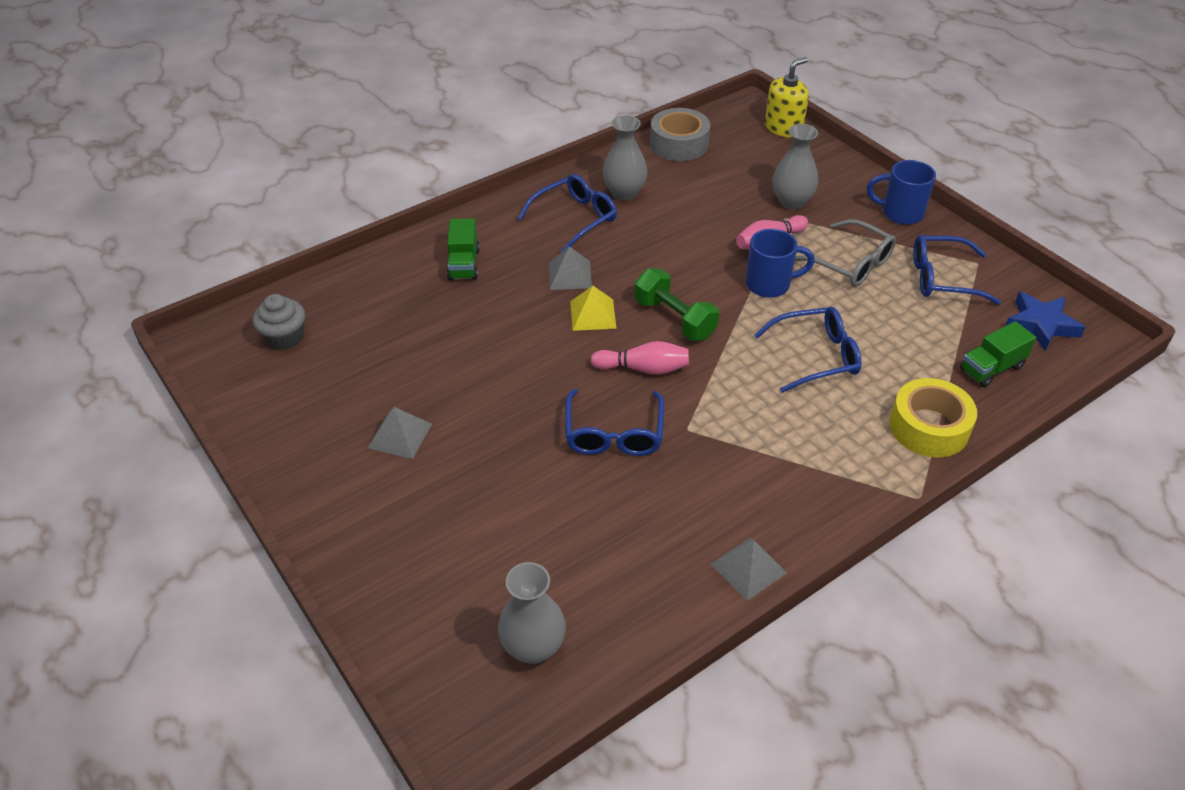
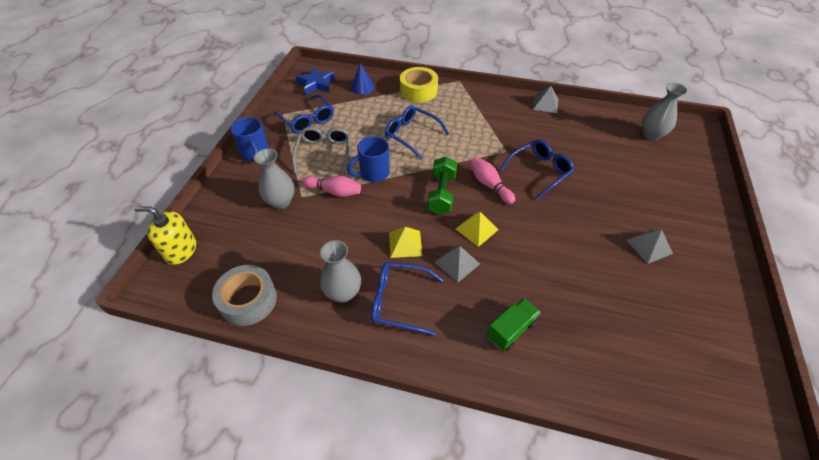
camera: 130 degrees left, 5 degrees up
grey cupcake [253,294,305,350] -> none
blue mug [746,229,815,298] -> blue mug turned 75 degrees counterclockwise [347,136,390,182]
green truck [960,321,1036,387] -> blue cone [351,63,374,95]
none -> yellow pyramid [389,227,423,258]

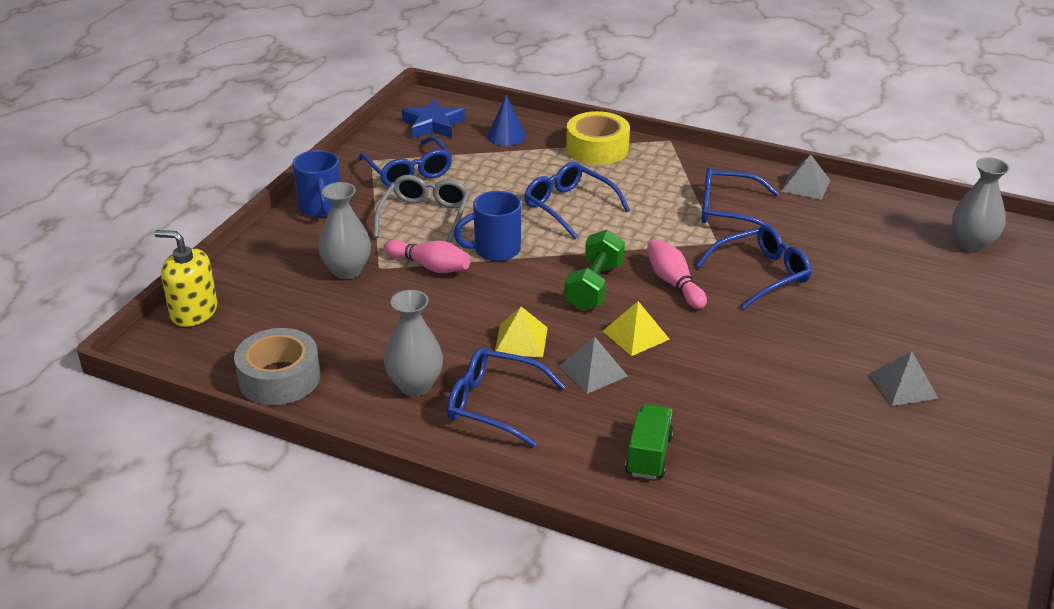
camera: 10 degrees right, 15 degrees down
green truck [487,298,540,351] -> green truck turned 45 degrees counterclockwise [625,404,674,479]
none -> blue glasses [702,167,779,232]

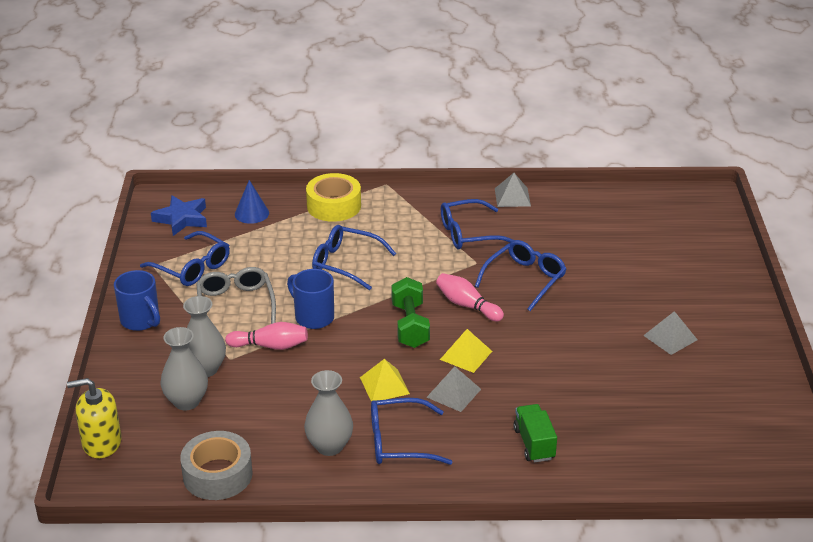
camera: 25 degrees left, 0 degrees up
blue mug [454,191,521,261] -> blue mug turned 90 degrees clockwise [287,269,334,329]
grey vase [952,157,1010,252] -> grey vase moved to [161,327,208,410]

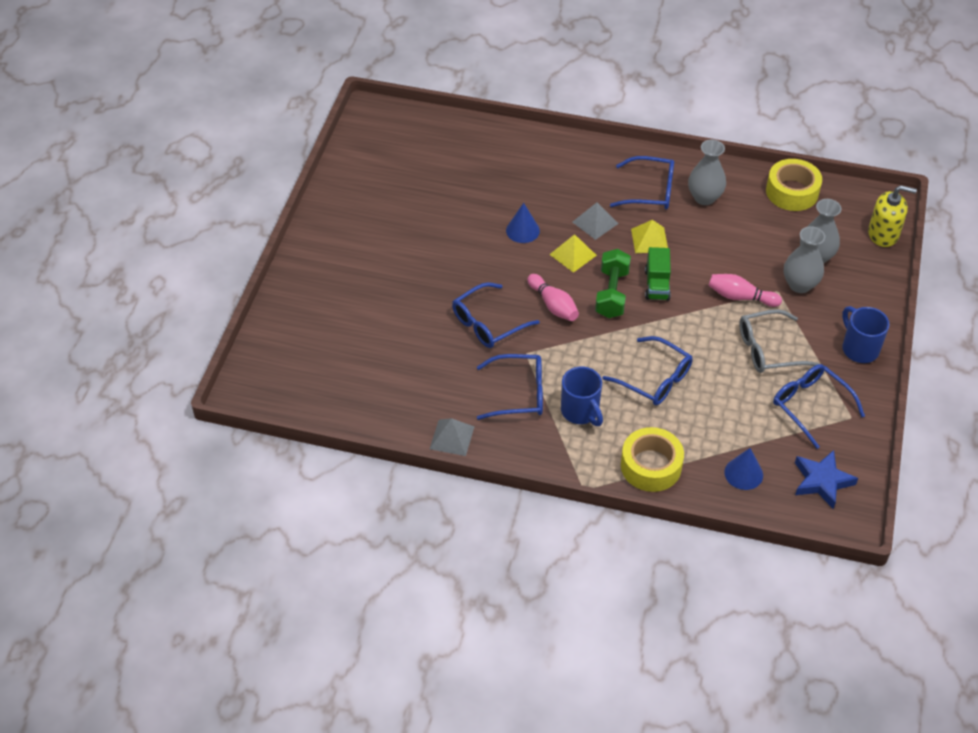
camera: 165 degrees left, 15 degrees up
grey tape [180,431,253,500] -> yellow tape [766,159,822,211]
grey glasses [196,267,276,324] -> grey glasses turned 75 degrees clockwise [739,309,819,373]
blue mug [287,269,334,329] -> blue mug moved to [561,366,603,426]
green truck [513,404,557,462] -> green truck moved to [645,247,671,301]
grey pyramid [643,311,698,355] -> none
none -> blue cone [506,203,540,243]

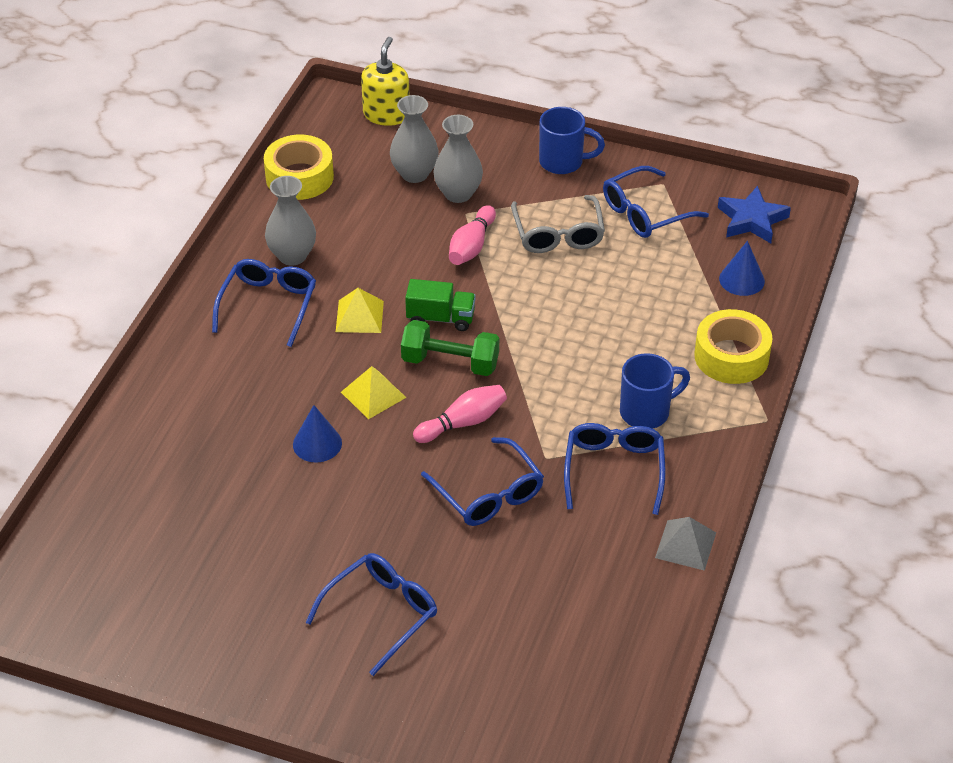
camera: 85 degrees left, 5 degrees down
grey pyramid [573,202,619,240] -> none
blue glasses [602,336,693,405] -> blue glasses moved to [305,553,437,676]
blue mug [842,306,889,363] -> blue mug turned 150 degrees counterclockwise [539,107,605,174]

